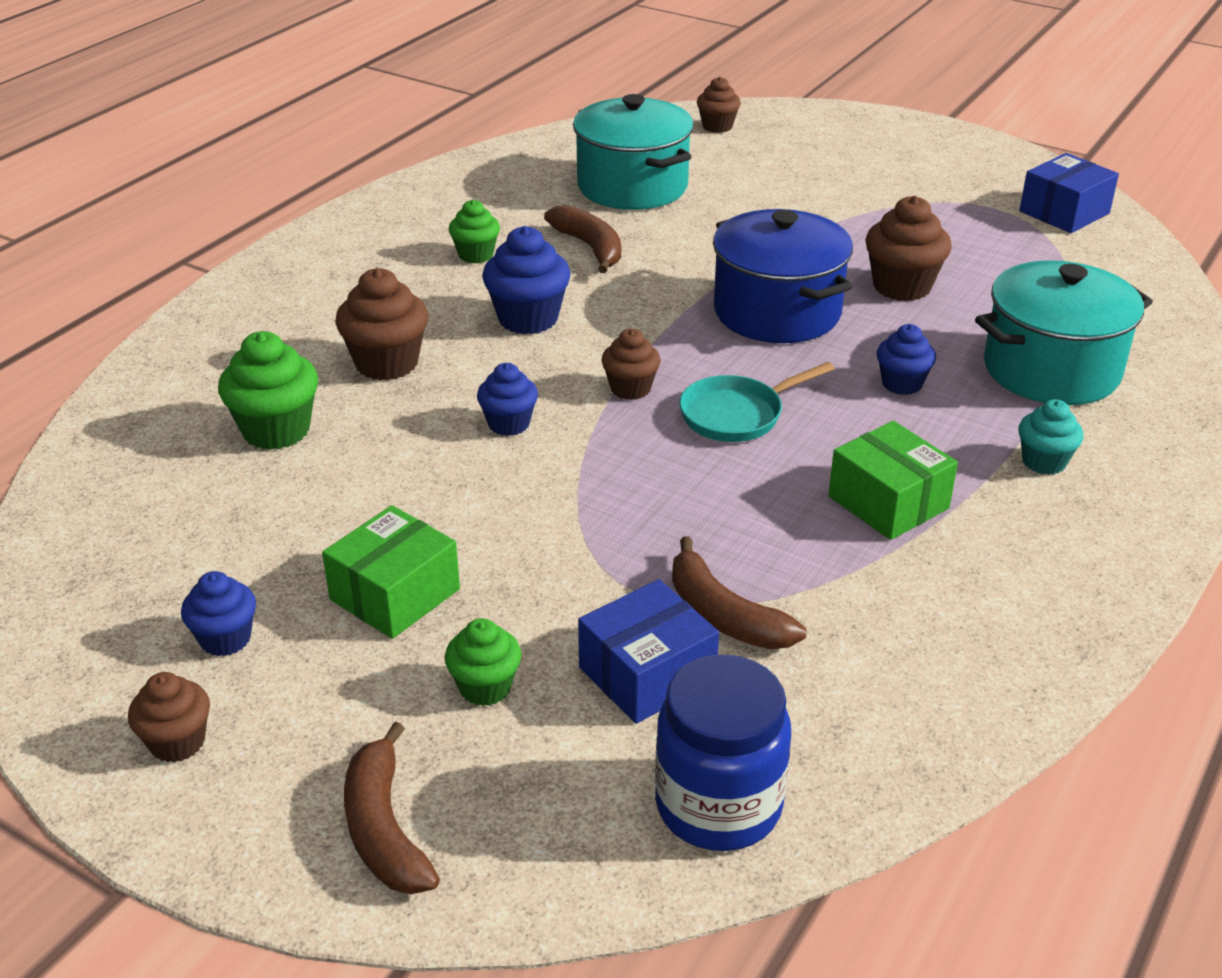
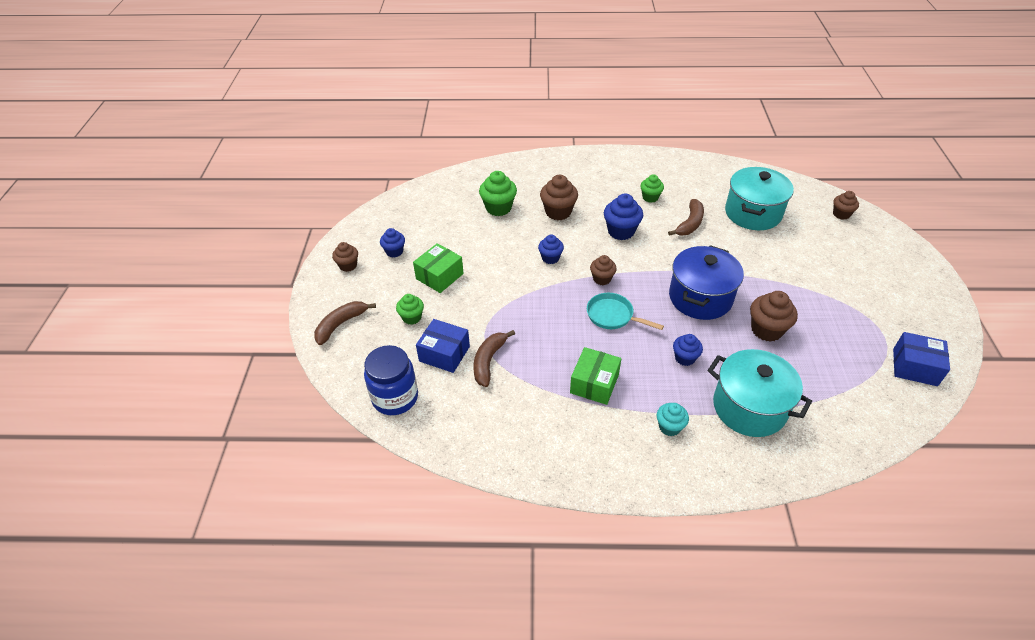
camera: 60 degrees right, 10 degrees up
green box [322,505,460,639] -> green box turned 60 degrees counterclockwise [413,243,464,293]

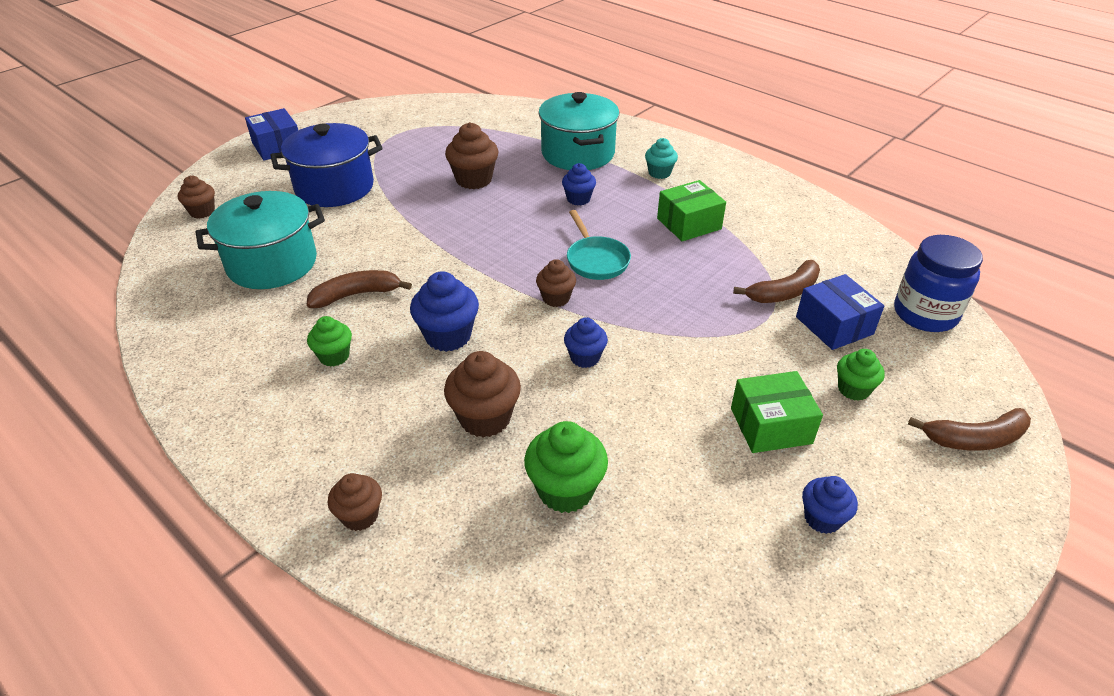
camera: 140 degrees left, 5 degrees down
brown cupcake [332,242,358,272] -> brown cupcake moved to [328,473,382,531]
blue pot [669,245,744,320] -> blue pot moved to [270,123,382,207]
blue box [893,332,950,386] -> blue box moved to [245,108,298,161]

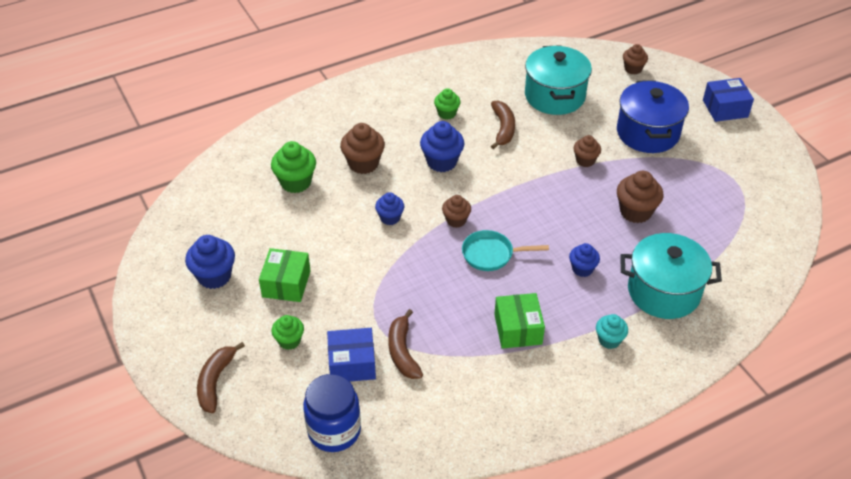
camera: 110 degrees right, 5 degrees up
brown cupcake [328,473,382,531] -> brown cupcake moved to [573,135,601,167]
blue cupcake [802,476,858,534] -> blue cupcake [185,235,235,289], size x1.59

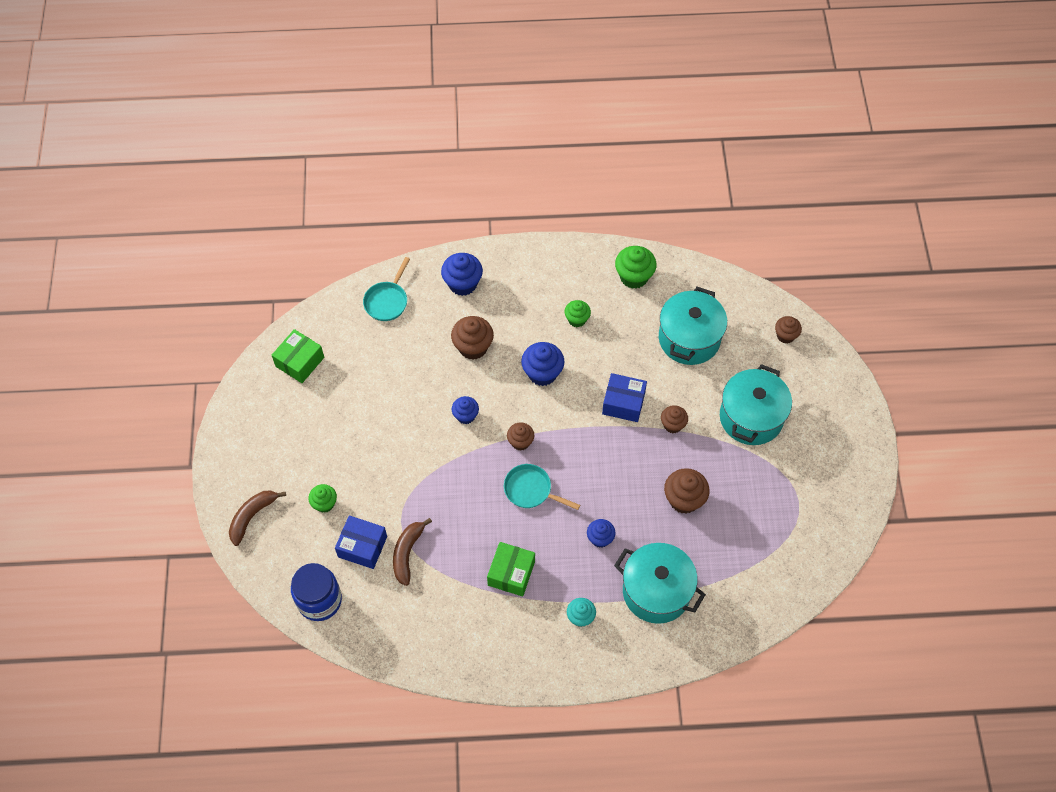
camera: 25 degrees right, 15 degrees up
blue cupcake [185,235,235,289] -> blue cupcake moved to [441,253,483,296]
green box [259,248,311,302] -> green box moved to [272,329,324,383]
green cupcake [271,141,316,193] -> green cupcake moved to [615,246,656,289]
brown banana [491,100,515,149] -> none
blue pot [617,80,689,153] -> turquoise pot [720,364,792,445]
blue box [703,78,754,122] -> blue box moved to [602,373,647,422]
none -> turquoise pan [363,257,410,321]

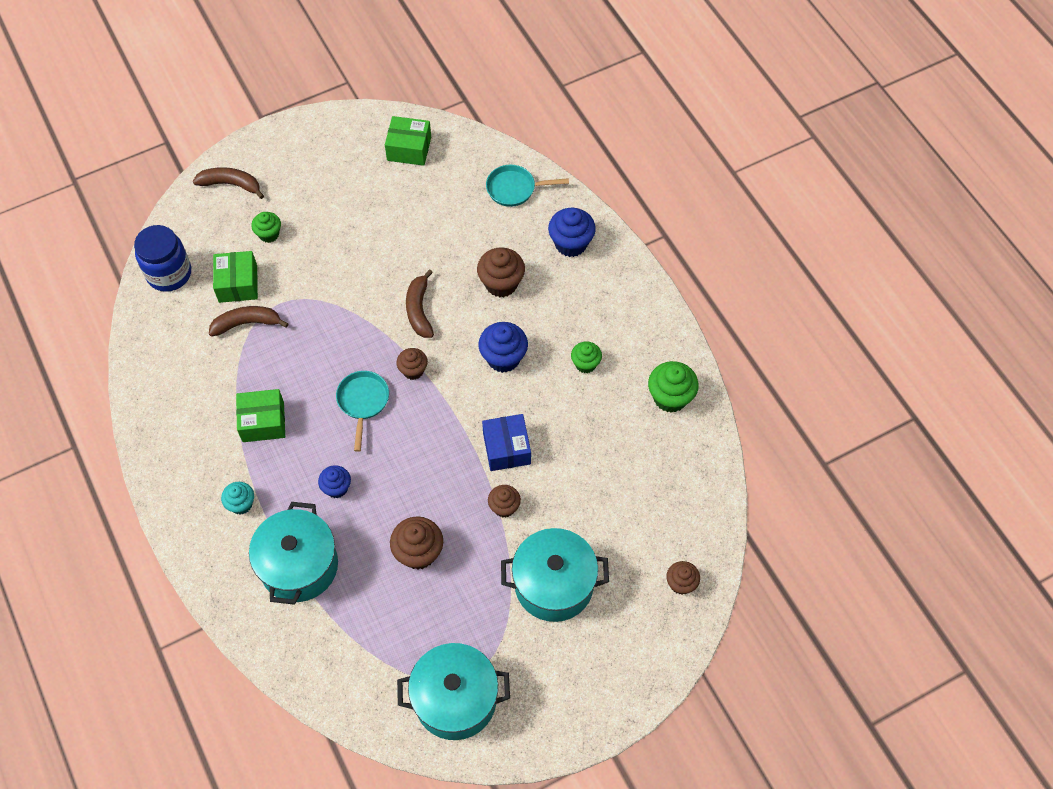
camera: 65 degrees right, 0 degrees up
blue box [335,516,387,569] -> green box [213,251,258,303]
blue cupcake [452,396,479,424] -> brown banana [406,269,434,338]
turquoise pot [659,287,727,365] -> turquoise pot moved to [397,643,510,740]

